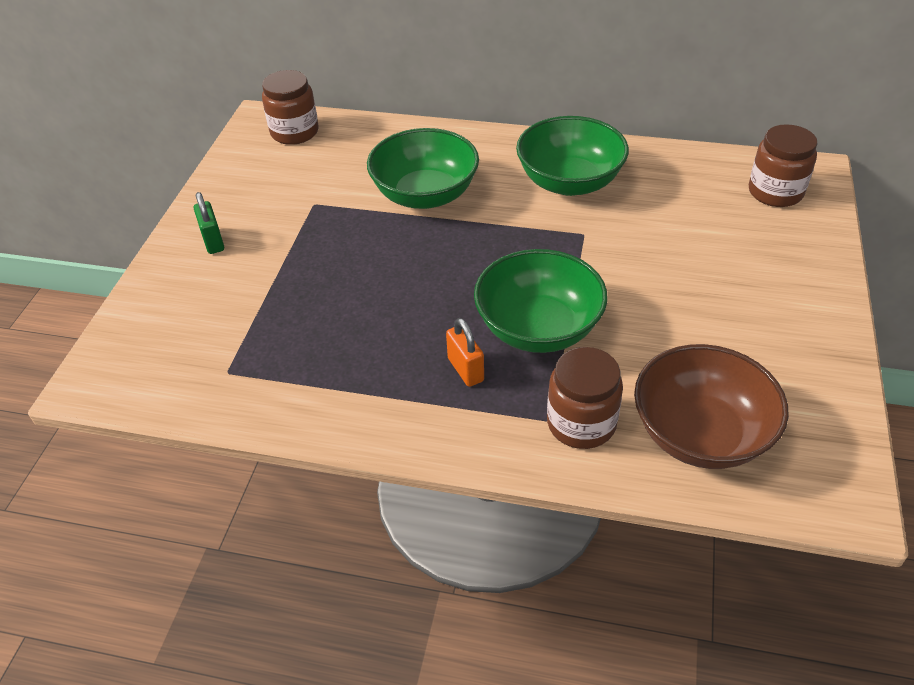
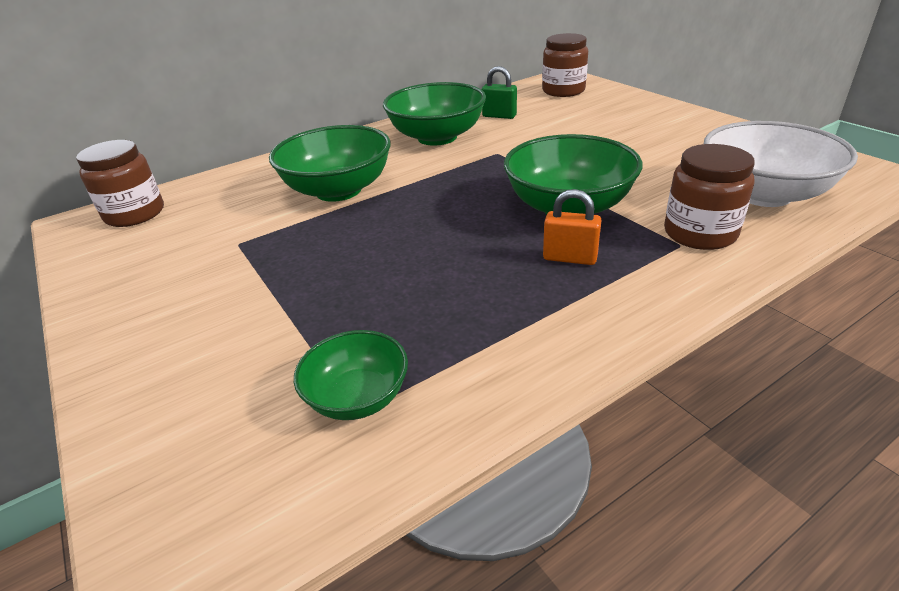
camera: 45 degrees left, 10 degrees down
green padlock [194,192,224,254] -> green padlock moved to [482,66,517,119]
brown bowl [634,344,789,469] -> white bowl [704,121,858,207]
none -> green bowl [294,330,408,420]

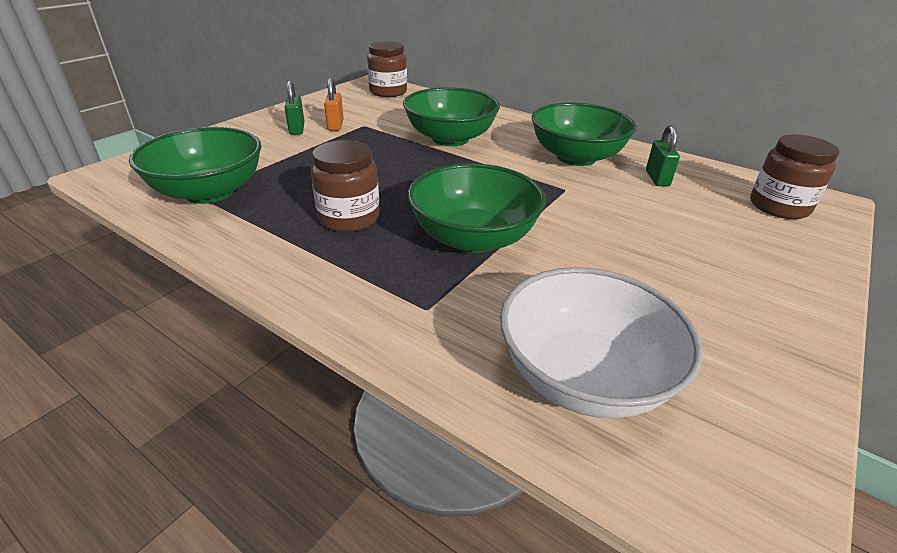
camera: 65 degrees right, 0 degrees up
green bowl [294,330,408,420] -> green bowl [129,127,262,204], size x1.75
orange padlock [543,189,602,265] -> orange padlock moved to [324,78,344,131]
brown jar [664,144,755,250] -> brown jar moved to [311,140,380,232]
none -> green padlock [285,81,305,135]

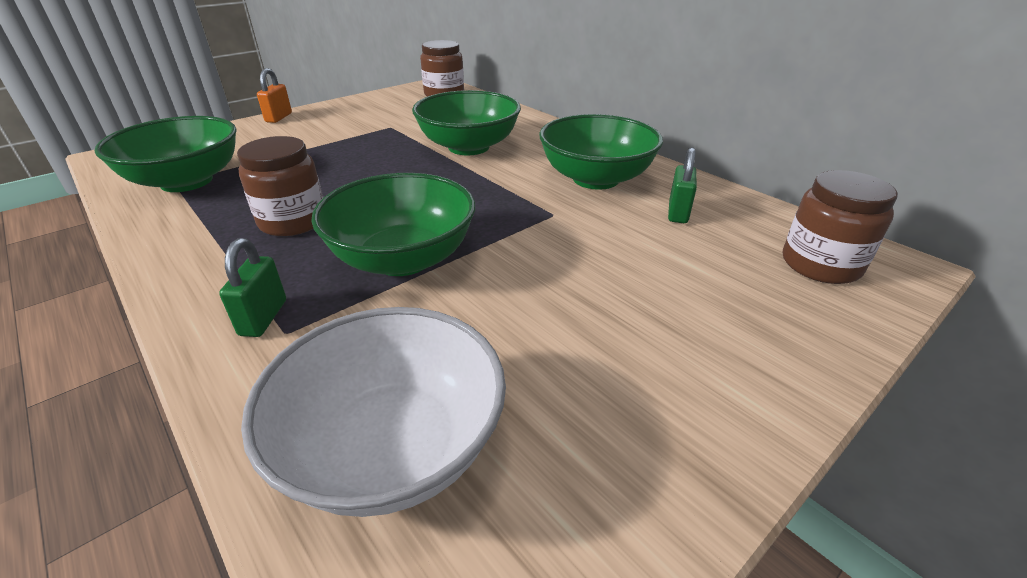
camera: 15 degrees right, 0 degrees up
green padlock [285,81,305,135] -> green padlock moved to [219,238,286,337]
orange padlock [324,78,344,131] -> orange padlock moved to [257,68,292,123]

